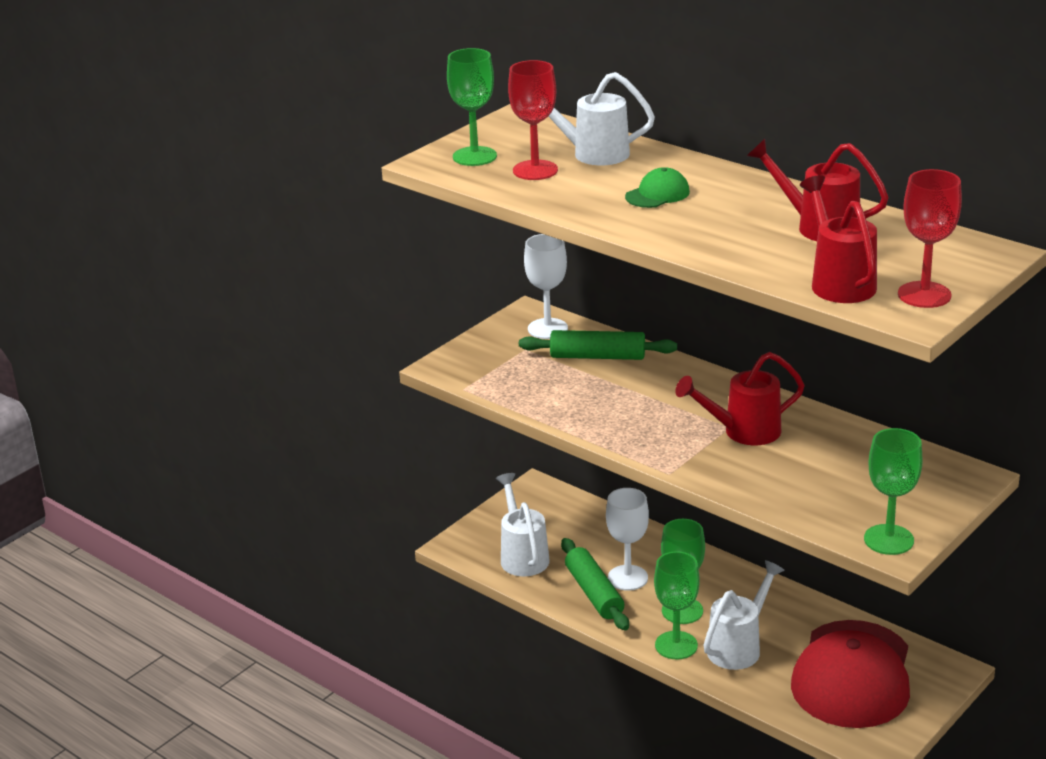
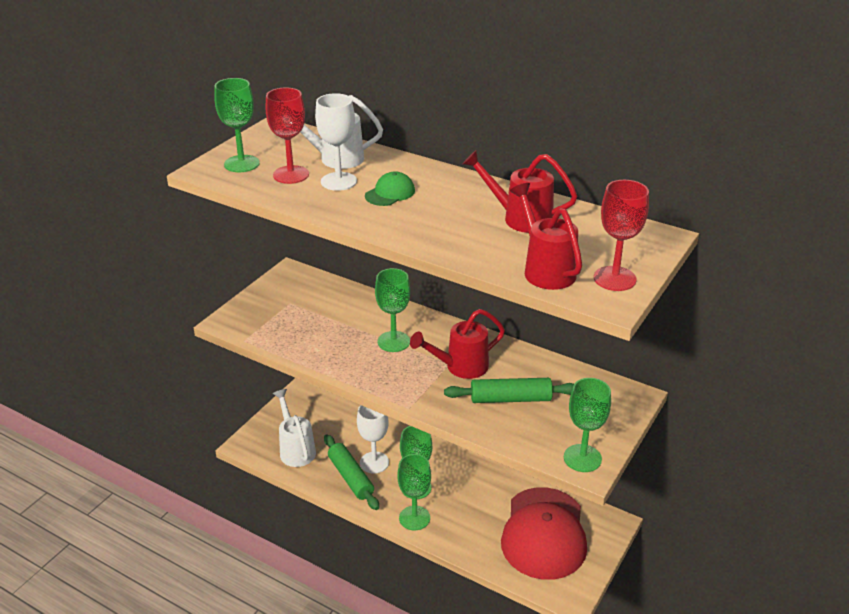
camera: 10 degrees left, 5 degrees up
green rolling pin [519,330,677,360] -> green rolling pin moved to [444,378,574,403]
white goblet [524,234,568,339] -> white goblet moved to [315,93,357,191]
white watering can [703,560,785,670] -> none
none -> green goblet [375,268,410,352]

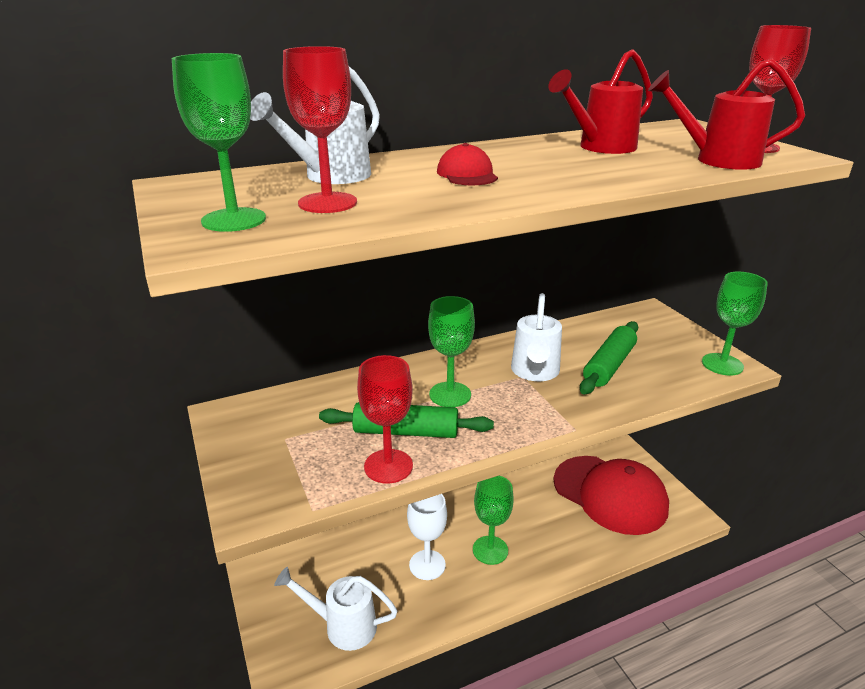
camera: 55 degrees left, 5 degrees down
white goblet [315,93,357,191] -> none
green rolling pin [324,434,379,510] -> green rolling pin moved to [319,402,494,438]
green cap [365,171,415,206] -> red cap [437,143,498,185]
green goblet [397,454,431,530] -> none
red watering can [410,309,505,379] -> white watering can [511,293,562,381]
none -> red goblet [357,355,413,484]

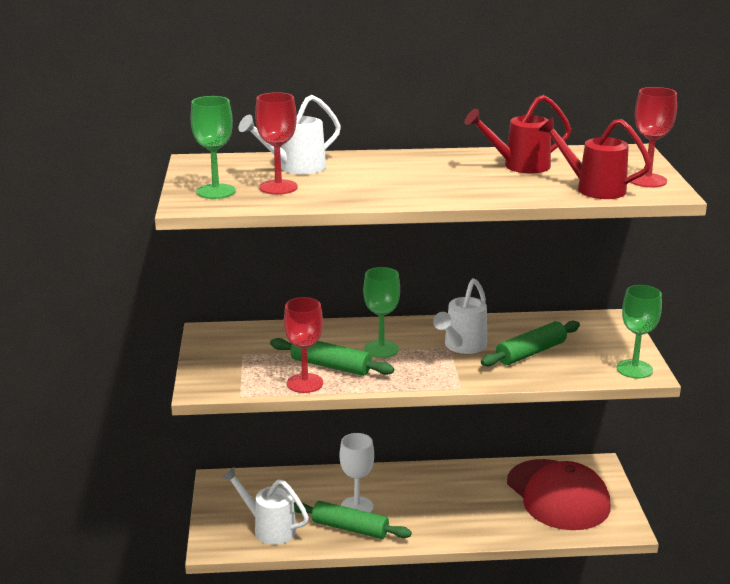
camera: 20 degrees right, 5 degrees down
red cap [437,143,498,185] -> none
green goblet [473,476,514,565] -> none
none -> green rolling pin [294,501,412,539]

